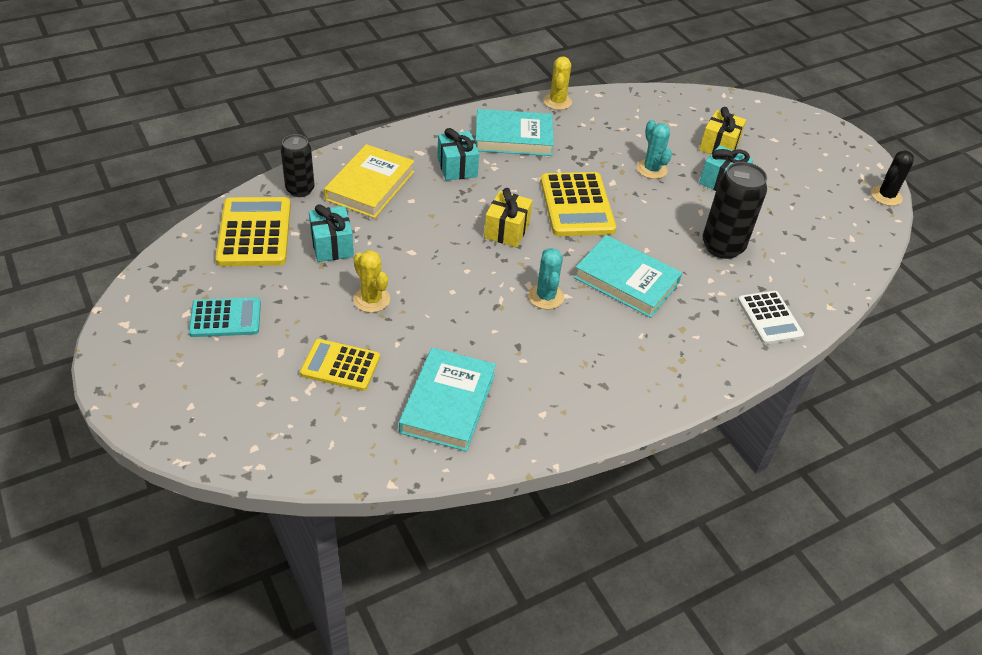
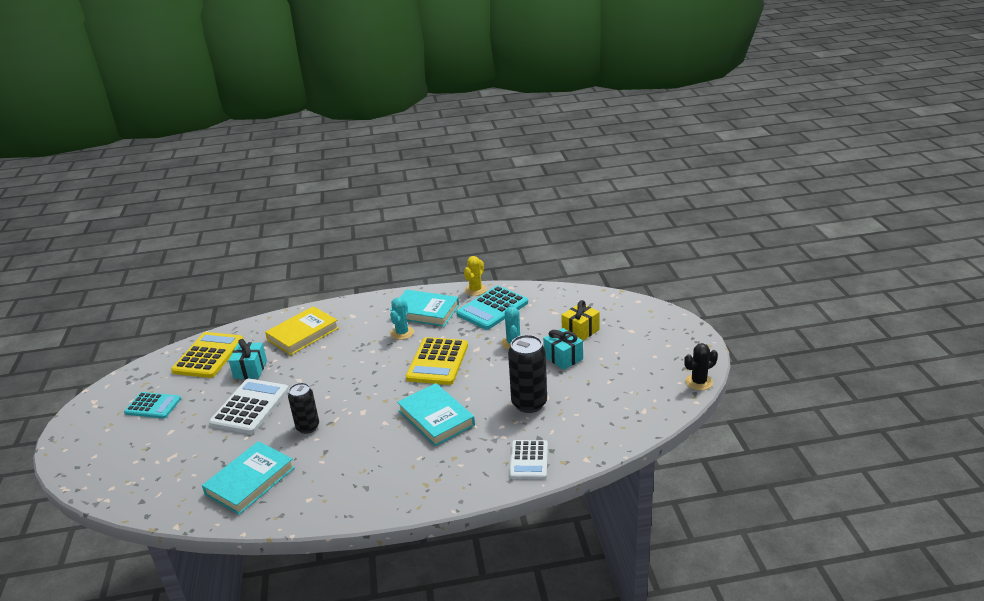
camera: 25 degrees right, 15 degrees down
black can [281,134,315,197] -> black can moved to [288,383,319,434]
yellow calculator [300,339,380,391] -> none
yellow cactus [353,250,390,313] -> white calculator [209,379,289,434]
turquoise gift [437,128,479,181] -> none
yellow gift [484,188,533,247] -> none
turquoise cactus [528,248,564,309] -> turquoise cactus moved to [390,297,414,340]
none -> turquoise calculator [456,286,528,330]

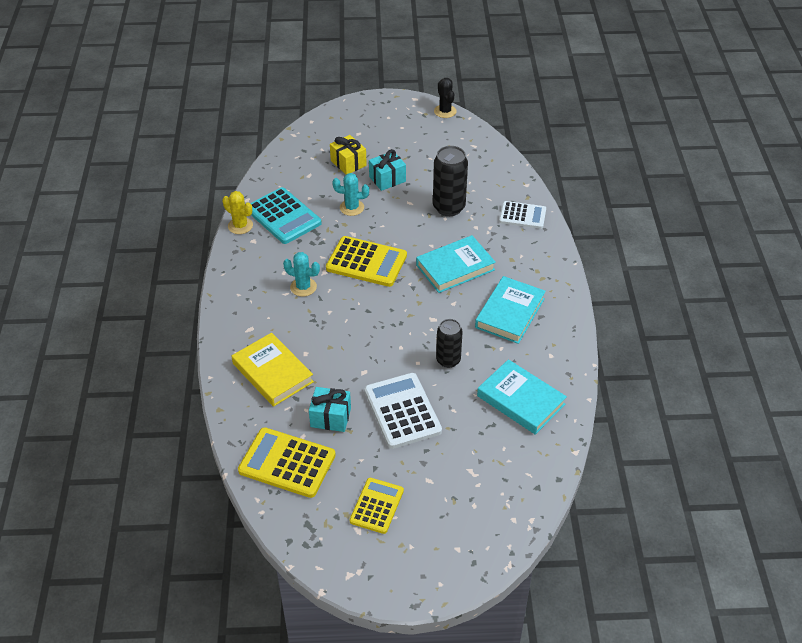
camera: 85 degrees left, 15 degrees up
turquoise calculator [124,392,181,419] -> yellow calculator [350,478,404,534]
white calculator [209,379,289,434] -> white calculator turned 45 degrees clockwise [364,373,442,449]
turquoise book [390,290,459,327] -> turquoise book moved to [475,276,546,344]

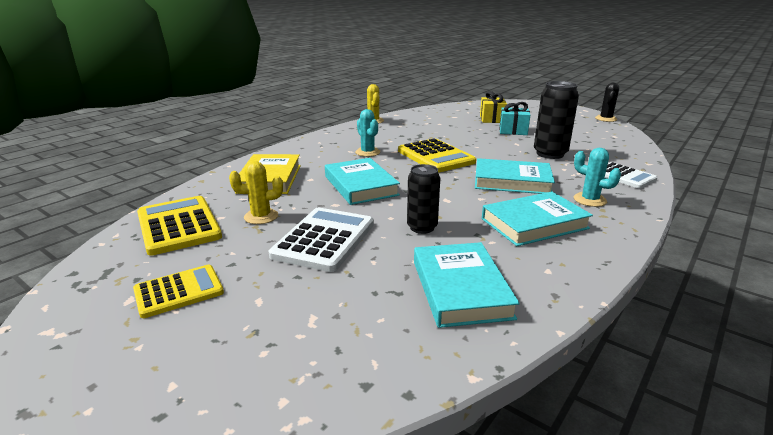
camera: 40 degrees right, 20 degrees down
turquoise calculator [250,187,322,244] -> none
turquoise gift [309,387,351,432] -> yellow cactus [229,161,283,224]
turquoise cactus [333,173,369,216] -> turquoise cactus moved to [574,148,621,207]
none -> turquoise book [325,158,400,205]

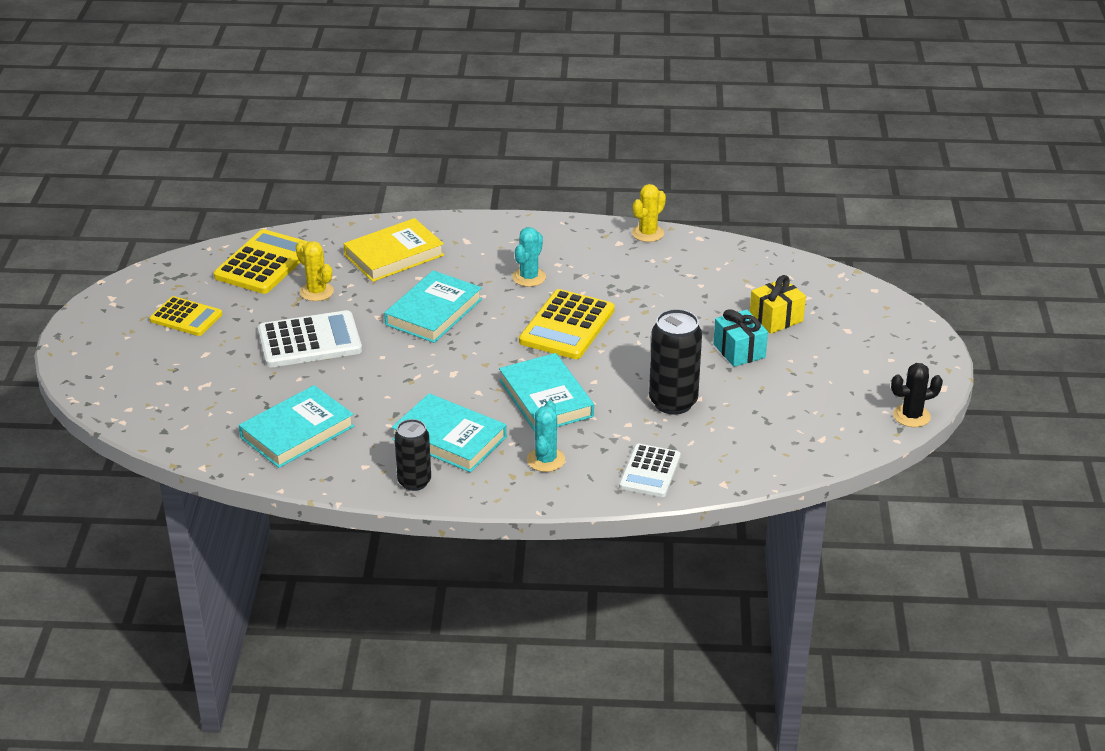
camera: 55 degrees right, 10 degrees up
black can [407,164,440,234] -> black can moved to [394,419,431,491]

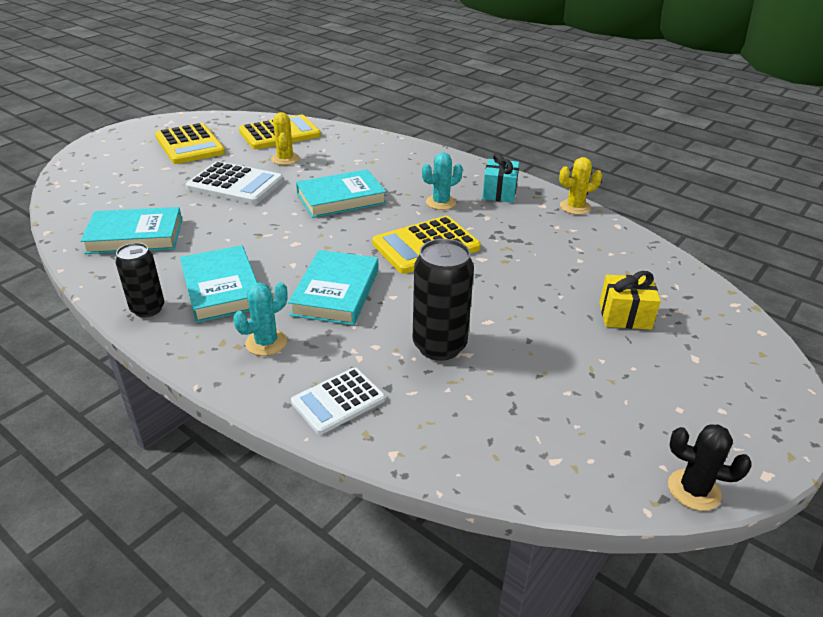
camera: 35 degrees right, 0 degrees up
yellow calculator [150,296,222,336] -> yellow calculator [155,123,225,164], size x1.54
yellow book [344,218,444,282] -> none
turquoise gift [713,309,768,367] -> turquoise gift moved to [482,153,519,203]

